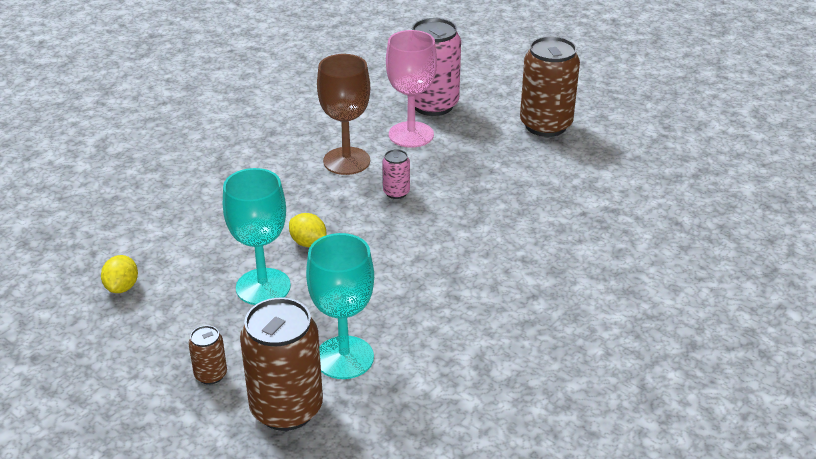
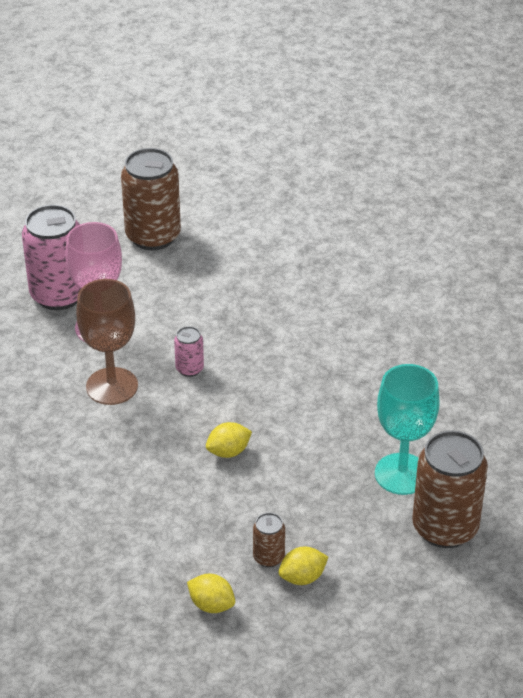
camera: 65 degrees left, 5 degrees up
brown can [189,325,227,385] -> brown can moved to [253,513,285,567]
turquoise goblet [223,168,291,305] -> none
none -> yellow lemon [278,547,328,585]

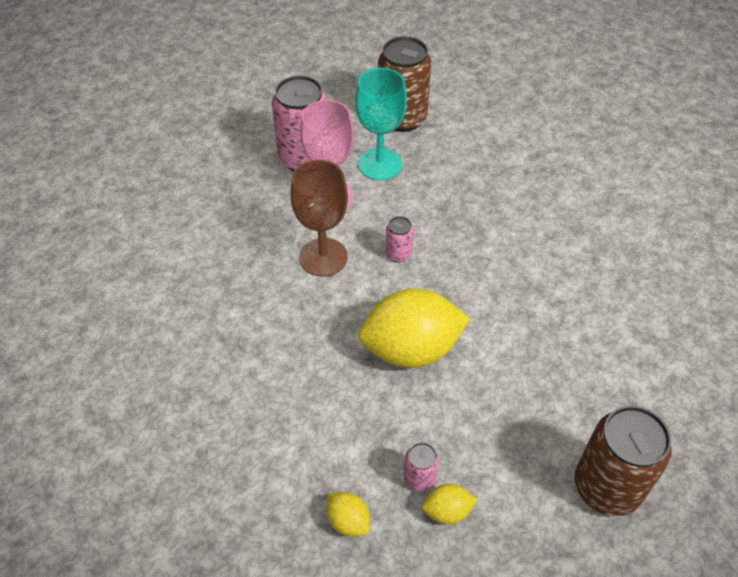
camera: 15 degrees right, 10 degrees up
yellow lemon [206,422,252,458] -> yellow lemon [358,288,470,368], size x2.25
brown can [253,513,285,567] -> pink can [404,442,439,492]
turquoise goblet [375,364,440,495] -> turquoise goblet moved to [355,68,407,180]

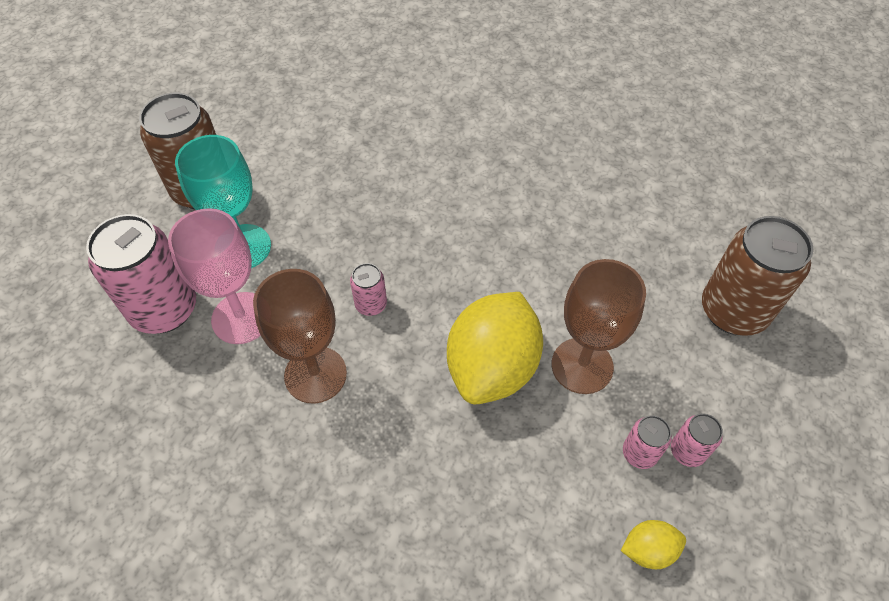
camera: 55 degrees left, 5 degrees up
yellow lemon [422,484,477,525] -> pink can [671,414,723,467]
none -> brown goblet [552,259,646,394]

